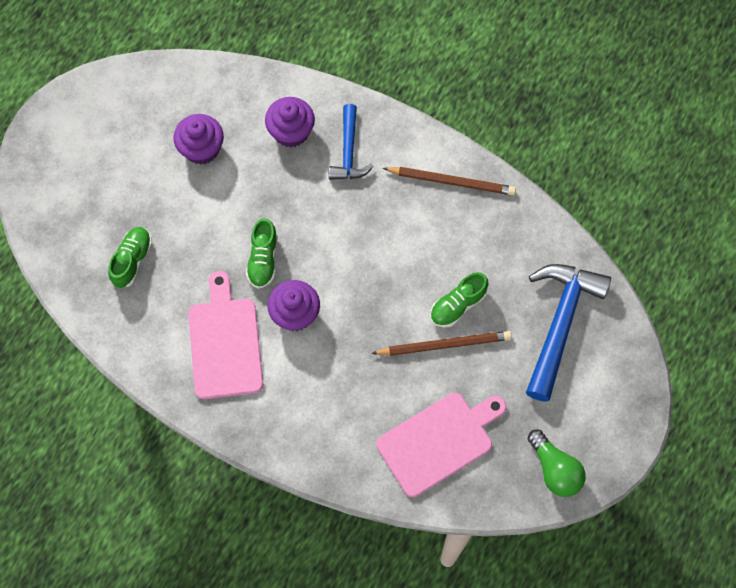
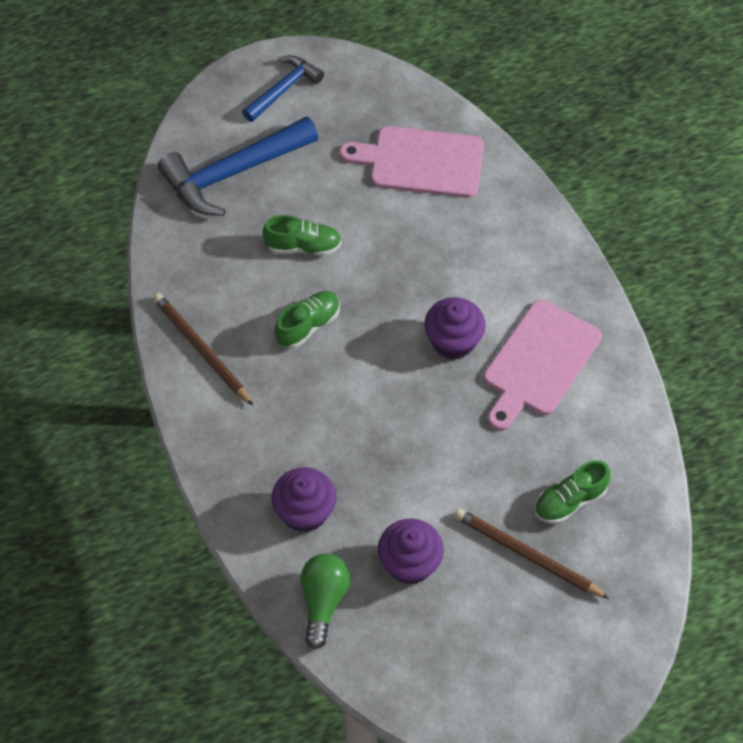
camera: 140 degrees left, 10 degrees down
green shoe [246,218,278,289] -> green shoe moved to [275,291,340,349]
blue hammer [329,104,374,180] -> blue hammer moved to [242,55,324,122]
brown pencil [371,331,512,356] -> brown pencil moved to [454,508,610,599]
green light bulb [527,430,586,497] -> green light bulb moved to [301,553,351,649]

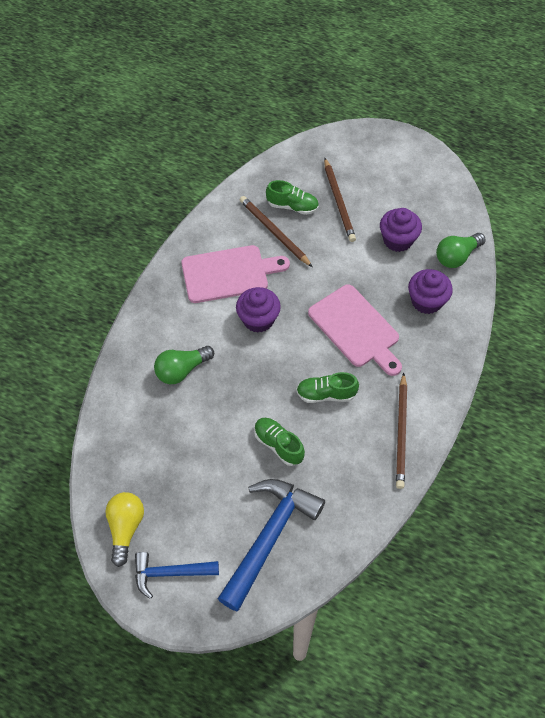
camera: 135 degrees left, 0 degrees up
blue hammer [158,116,318,216] -> blue hammer turned 75 degrees counterclockwise [218,479,325,612]
pink cutting board [340,126,484,198] -> pink cutting board moved to [308,284,402,376]
none -> yellow light bulb [105,492,144,567]
none -> green light bulb [154,346,214,384]
none -> brown pencil [240,196,312,267]

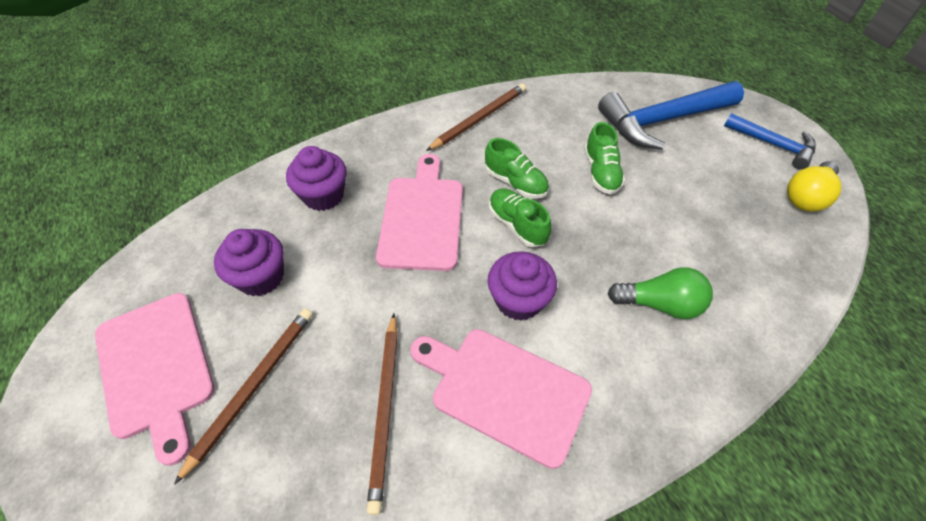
camera: 140 degrees left, 5 degrees down
green shoe [266,180,319,215] -> green shoe moved to [489,189,552,247]
green light bulb [436,233,486,268] -> none
none -> pink cutting board [95,293,214,466]

